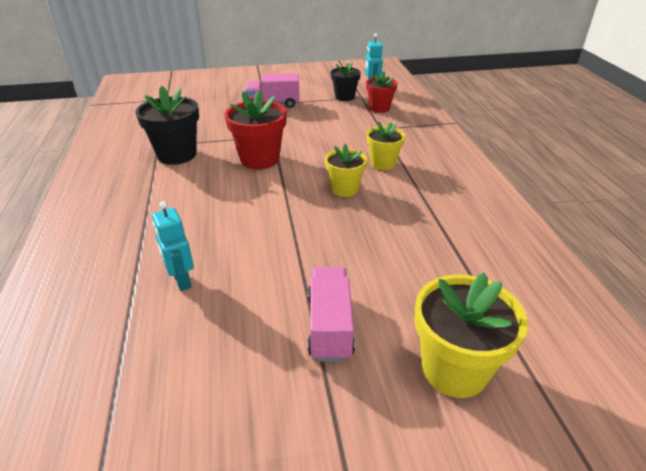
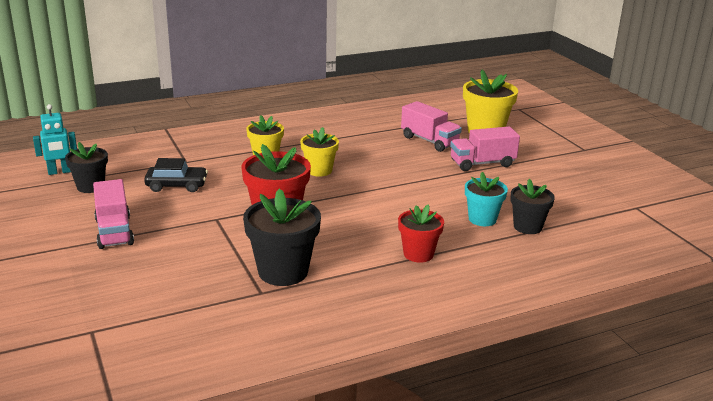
camera: 105 degrees left, 10 degrees down
turquoise robot [152,201,194,291] -> turquoise flower pot [465,172,508,226]
red flower pot [366,71,398,113] -> red flower pot moved to [398,204,444,263]
none -> black car [144,158,208,192]
none -> pink truck [401,101,462,152]
none -> black flower pot [510,179,555,234]

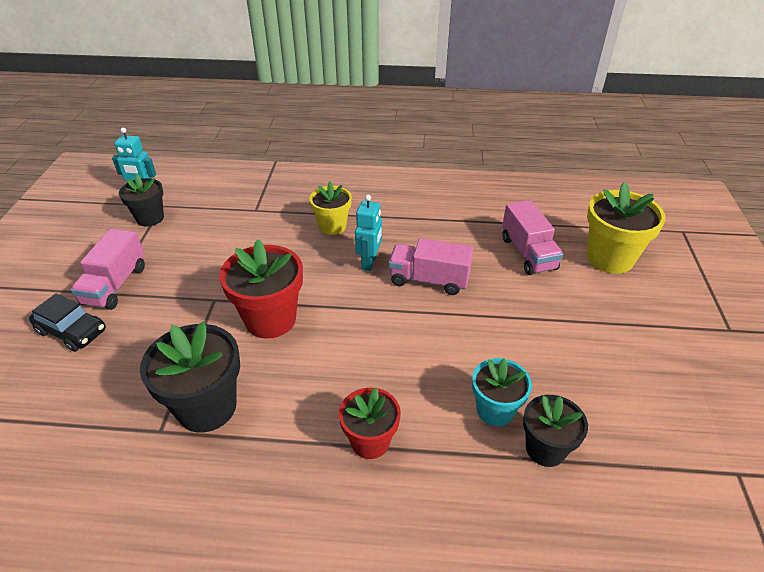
camera: 30 degrees right, 15 degrees up
black car [144,158,208,192] -> black car moved to [29,293,106,352]
yellow flower pot [300,127,339,177] -> turquoise robot [355,195,382,271]
pink truck [450,127,520,171] -> pink truck moved to [389,238,474,295]

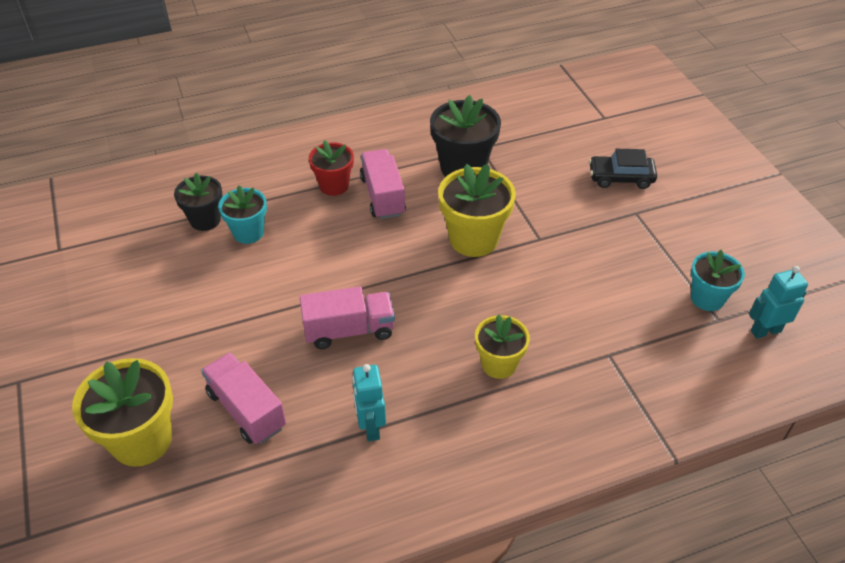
camera: 155 degrees right, 5 degrees up
pink truck [71,229,145,310] -> pink truck moved to [360,149,406,219]
black flower pot [119,174,164,227] -> turquoise flower pot [691,250,745,311]
red flower pot [219,239,303,339] -> yellow flower pot [438,164,516,257]
turquoise robot [355,195,382,271] -> turquoise robot moved to [352,364,386,441]

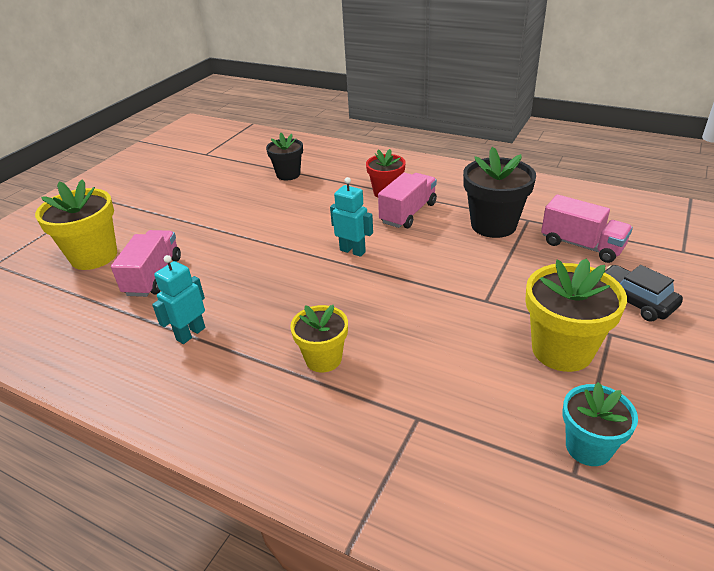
camera: 50 degrees right, 10 degrees down
turquoise flower pot [218,185,267,244] -> none
pink truck [300,286,395,349] -> pink truck moved to [541,195,633,263]
yellow flower pot [438,164,516,257] -> yellow flower pot moved to [525,258,627,372]
turquoise robot [749,266,808,339] -> turquoise robot moved to [330,177,373,257]

